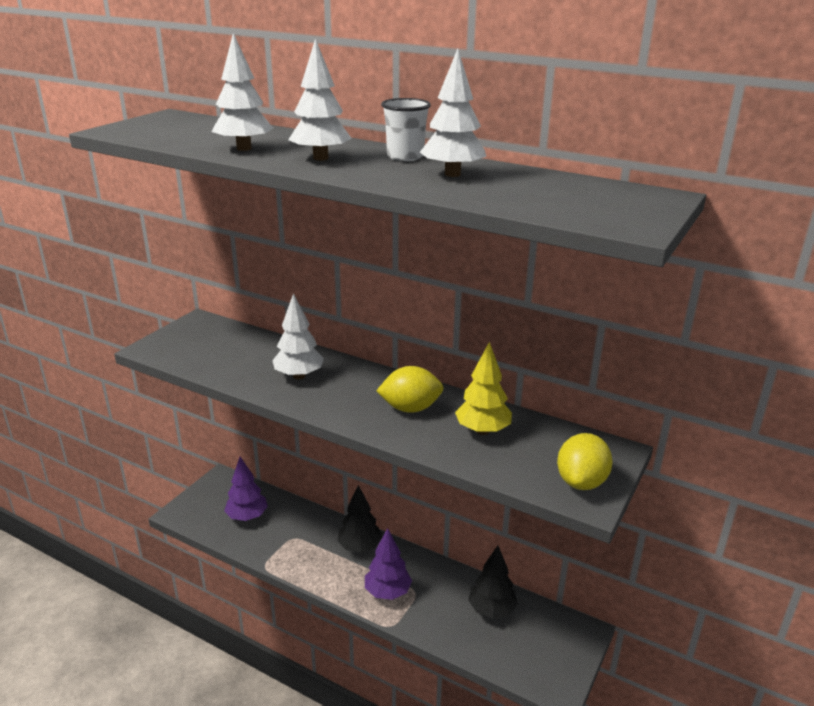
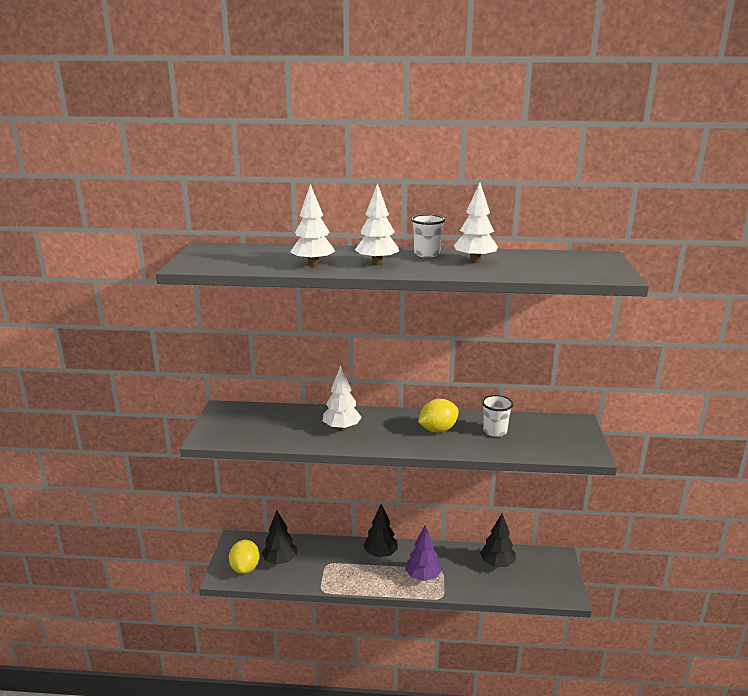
camera: 25 degrees left, 5 degrees down
purple tree [224,456,268,521] -> black tree [262,510,297,564]
yellow tree [455,342,512,435] -> white cup [482,395,513,437]
yellow lemon [557,433,613,490] -> yellow lemon moved to [229,540,260,574]

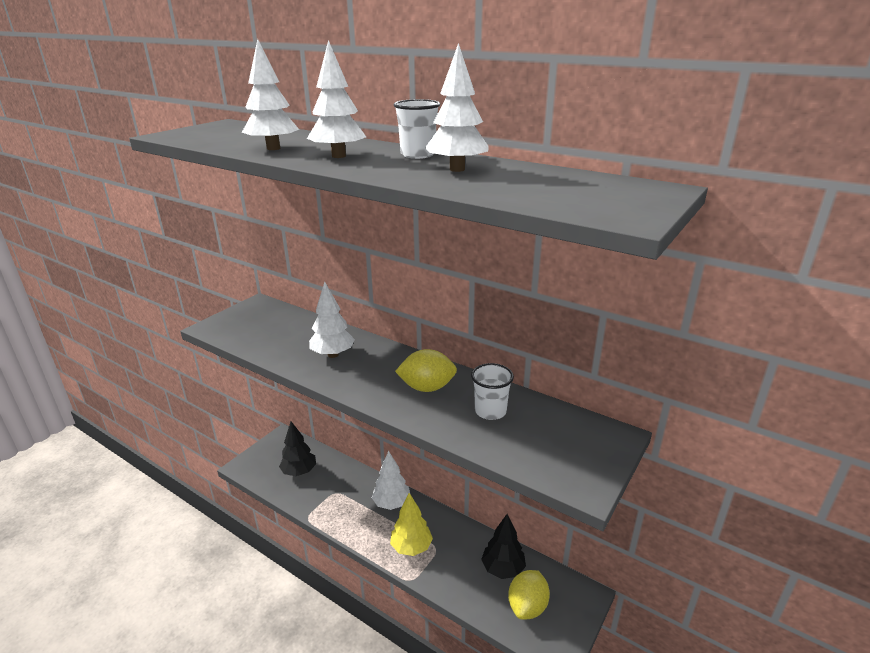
camera: 30 degrees right, 5 degrees up
yellow lemon [229,540,260,574] -> yellow lemon moved to [508,570,550,620]
black tree [363,504,398,557] -> white tree [372,451,411,510]
purple tree [405,526,442,581] -> yellow tree [390,493,433,556]

